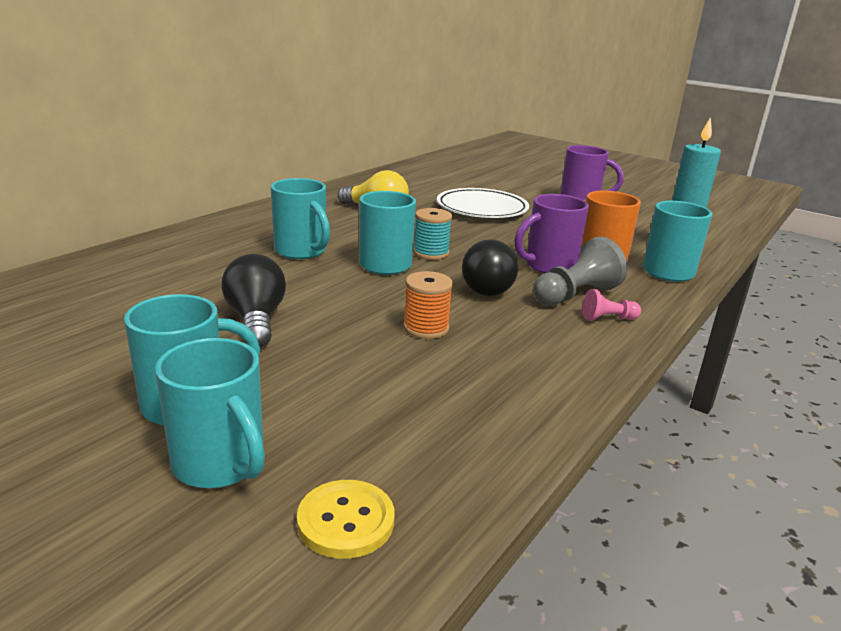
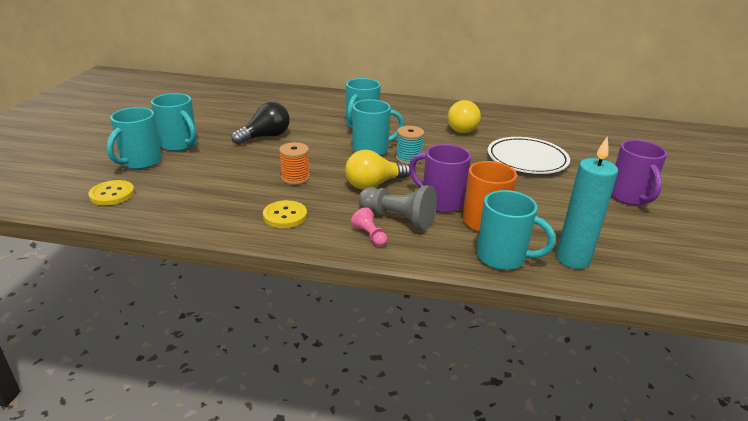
camera: 65 degrees right, 5 degrees up
black light bulb [462,239,518,296] -> yellow light bulb [345,150,410,190]
none -> yellow button [263,200,307,228]

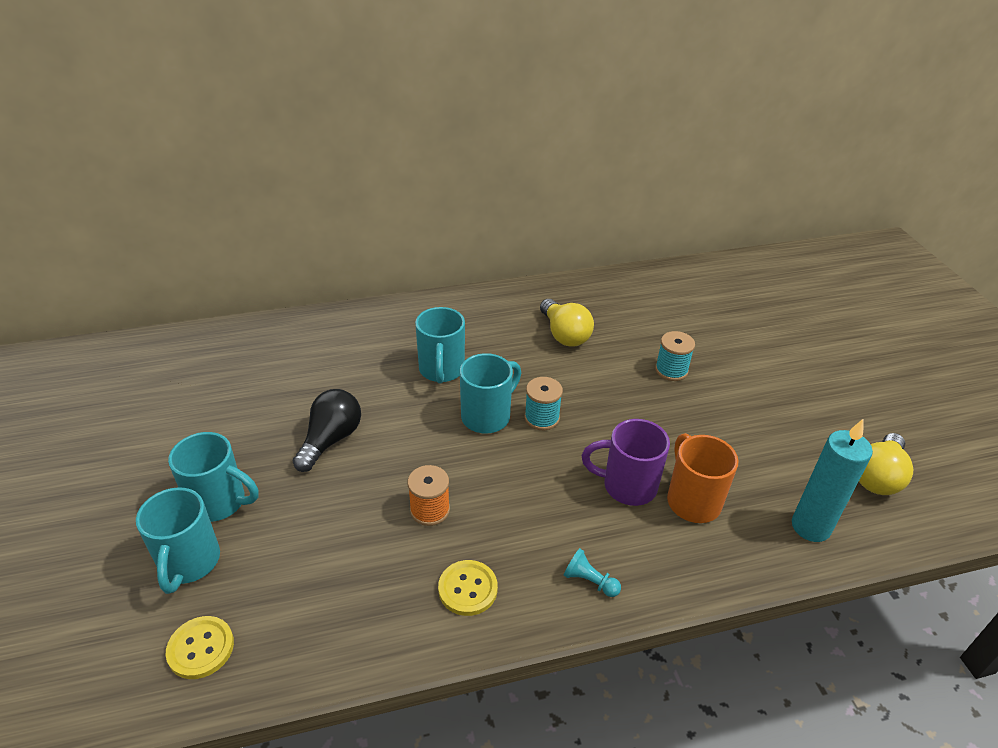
camera: 25 degrees left, 10 degrees up
yellow light bulb [345,150,410,190] -> yellow light bulb moved to [859,433,913,495]
pink pawn [351,208,387,246] -> turquoise pawn [564,548,621,597]
grey pawn [359,185,437,231] -> none
turquoise mug [477,190,556,270] -> none
white plate [488,137,570,174] -> turquoise spool [655,331,695,381]
purple mug [611,140,667,205] -> none

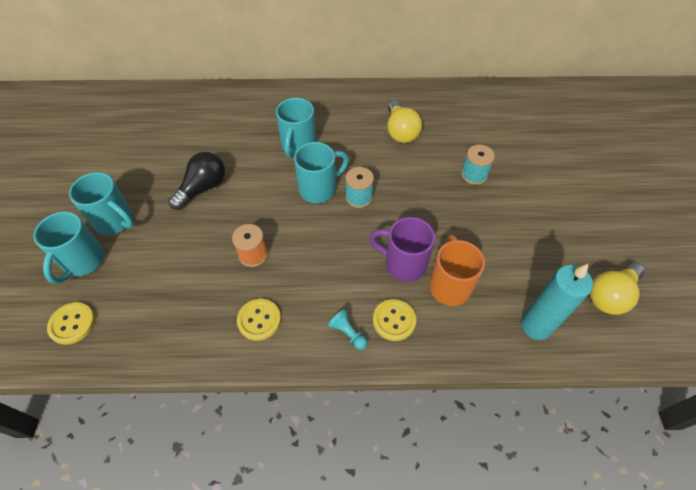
camera: 15 degrees right, 15 degrees up
none -> yellow button [373,299,416,341]

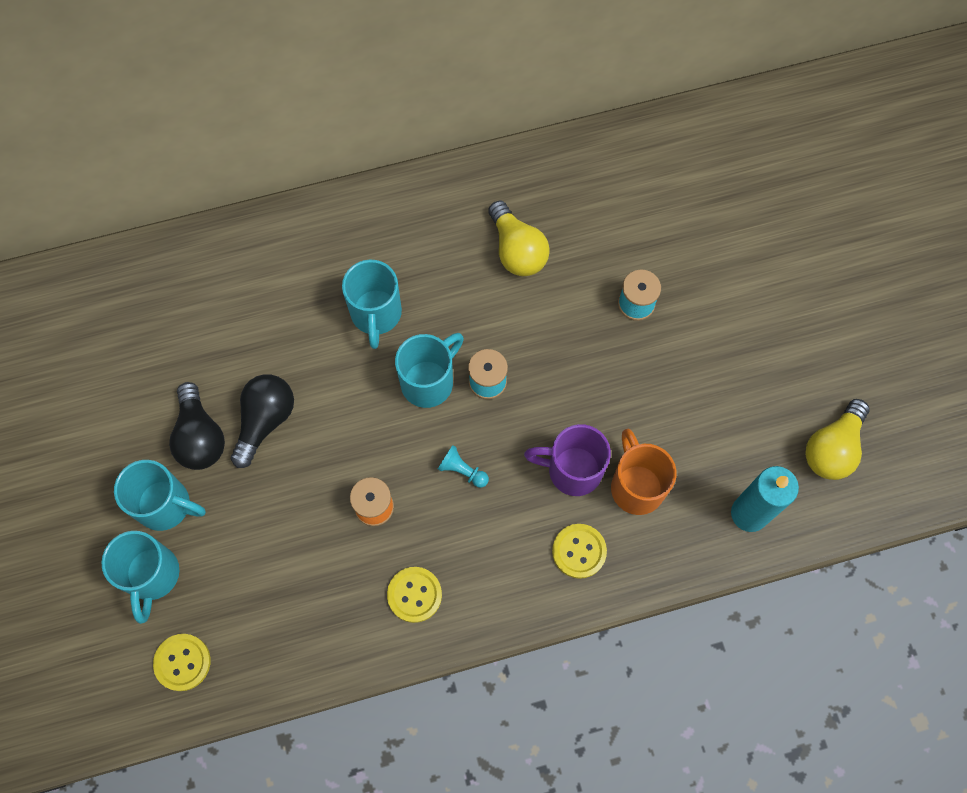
camera: 15 degrees left, 15 degrees up
turquoise pawn [328,309,367,350] -> turquoise pawn moved to [438,445,489,488]
none -> black light bulb [169,382,225,470]

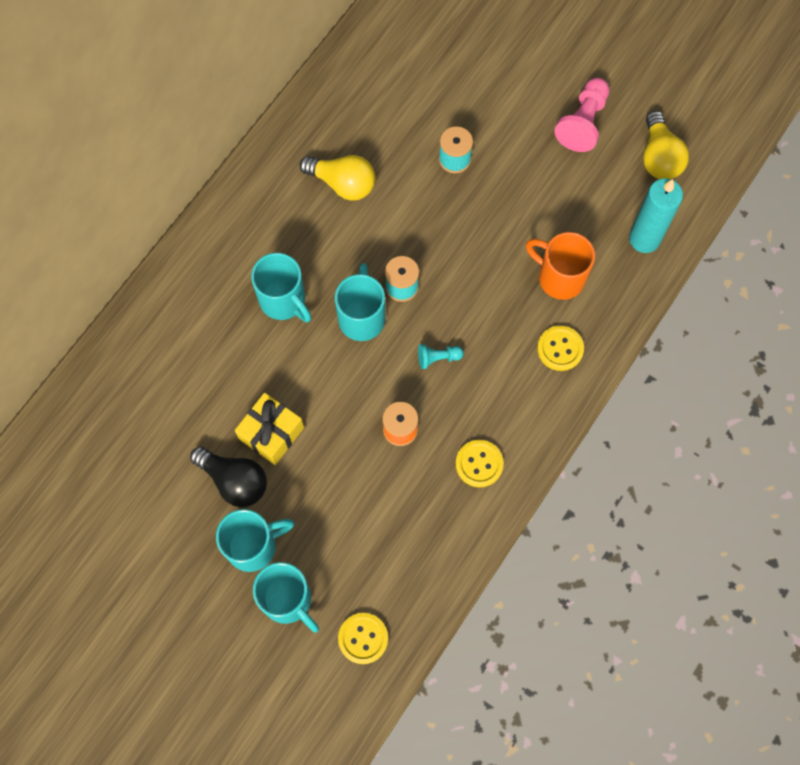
camera: 40 degrees left, 0 degrees up
black light bulb [231,374,294,468] -> yellow gift [235,393,304,465]
purple mug [524,424,611,496] -> none
none -> pink pawn [554,78,609,152]

